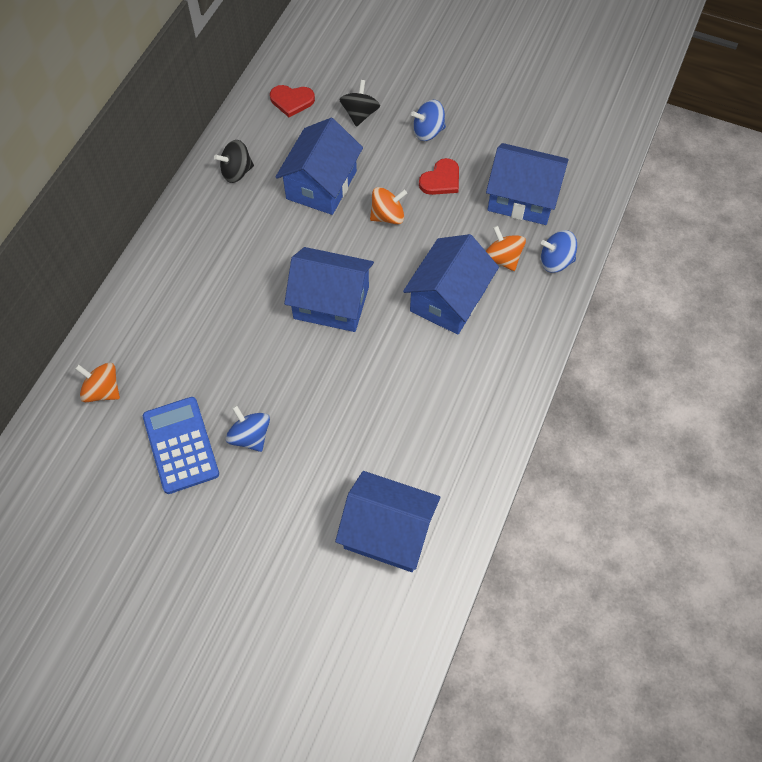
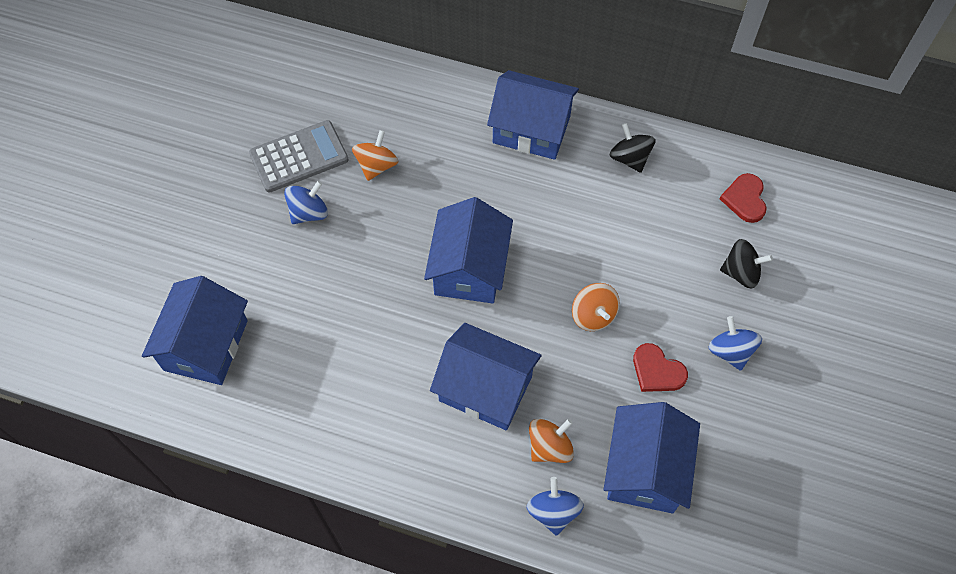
camera: 85 degrees right, 0 degrees up
orange spinning top [75,363,120,402] -> orange spinning top moved to [352,130,398,181]
blue calculator [143,397,219,494] -> grey calculator [249,120,349,192]
blue house [275,118,363,215] -> blue house moved to [487,70,579,160]

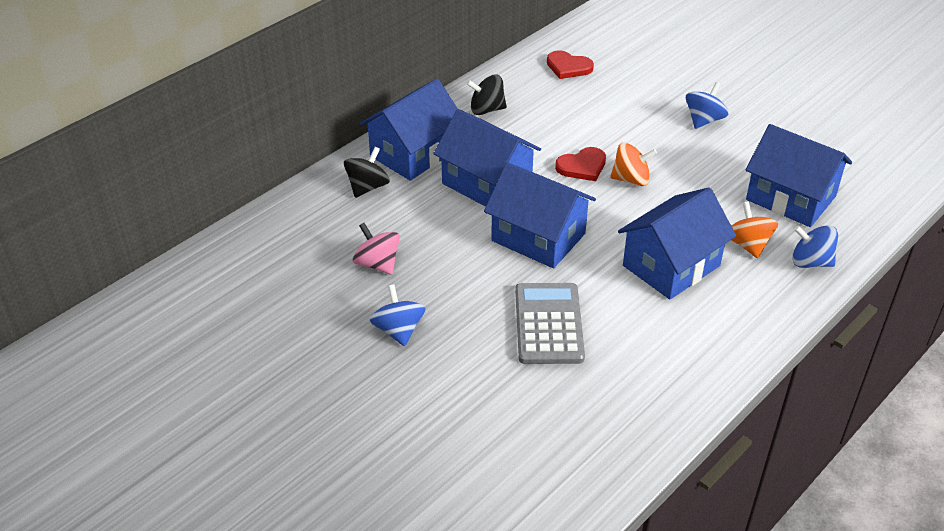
camera: 65 degrees left, 20 degrees down
blue house [142,276,248,385] -> blue house moved to [433,109,541,207]
grey calculator [249,120,349,192] -> grey calculator moved to [515,283,585,364]
orange spinning top [352,130,398,181] -> pink spinning top [353,223,400,275]
red heart [633,343,688,392] -> red heart moved to [555,147,606,181]
blue spinning top [709,316,762,371] -> blue spinning top turned 120 degrees clockwise [686,82,729,129]
black spinning top [720,239,773,289] -> black spinning top moved to [344,147,390,198]

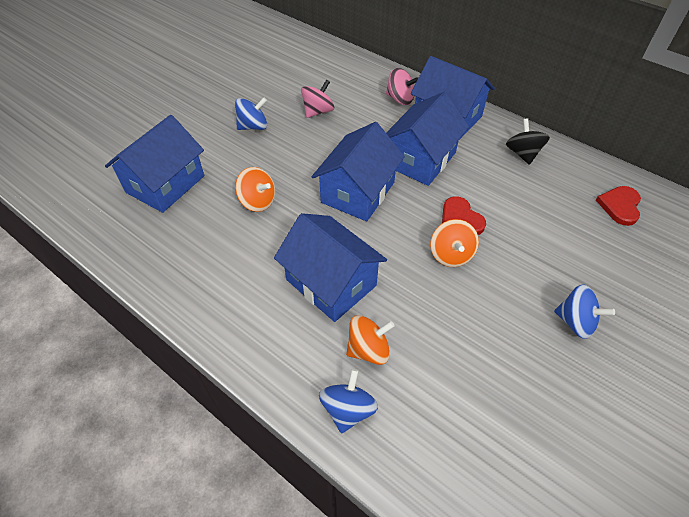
camera: 85 degrees right, 10 degrees up
black spinning top [344,147,390,198] -> pink spinning top [386,68,418,105]
grey calculator [515,283,585,364] -> orange spinning top [235,167,275,212]
blue house [746,124,852,227] -> blue house moved to [105,115,204,213]

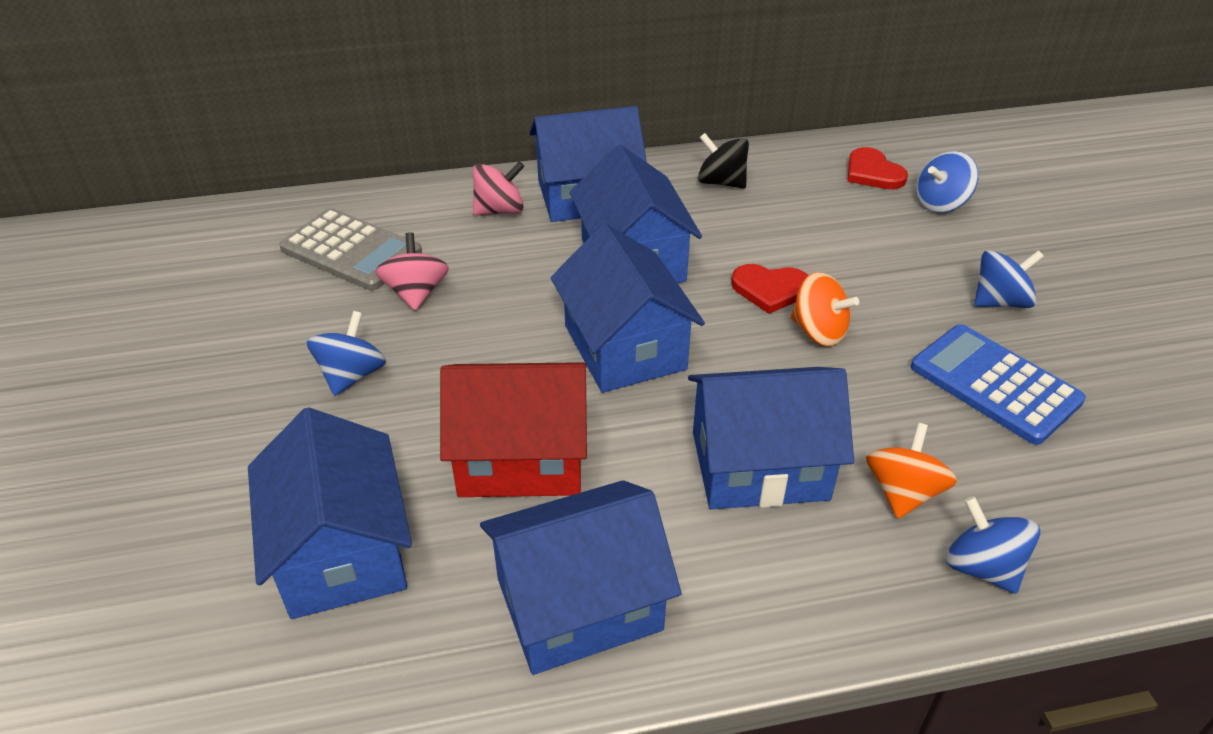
camera: 50 degrees left, 10 degrees down
orange spinning top [235,167,275,212] -> red house [440,362,587,497]
none -> grey calculator [279,208,422,291]
none -> blue house [480,480,681,675]
none -> blue calculator [911,324,1086,445]
none -> blue spinning top [916,151,978,213]

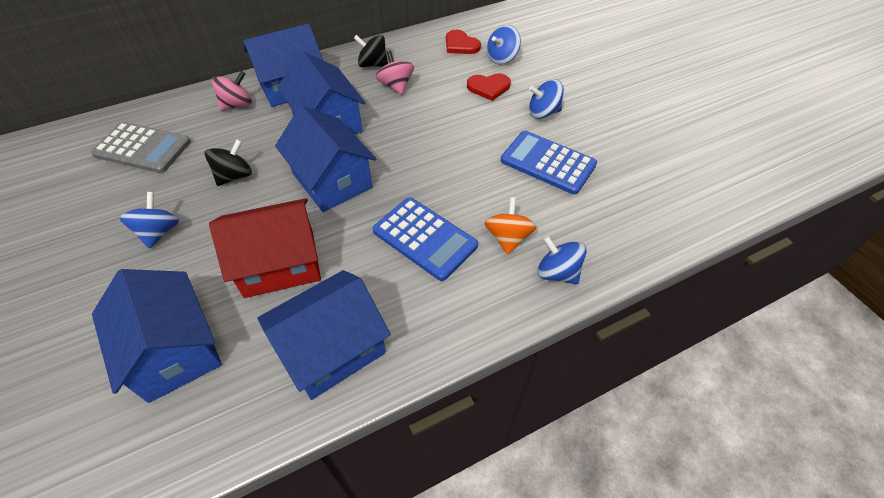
camera: 15 degrees left, 10 degrees up
pink spinning top [375,232,449,311] -> pink spinning top moved to [376,50,414,95]
blue house [688,367,854,509] -> blue calculator [373,197,478,281]
red heart [731,264,808,314] -> red heart moved to [467,73,511,101]
orange spinning top [791,272,859,346] -> none
blue spinning top [974,250,1044,308] -> blue spinning top turned 150 degrees counterclockwise [529,79,564,119]
none -> black spinning top [205,139,252,186]

